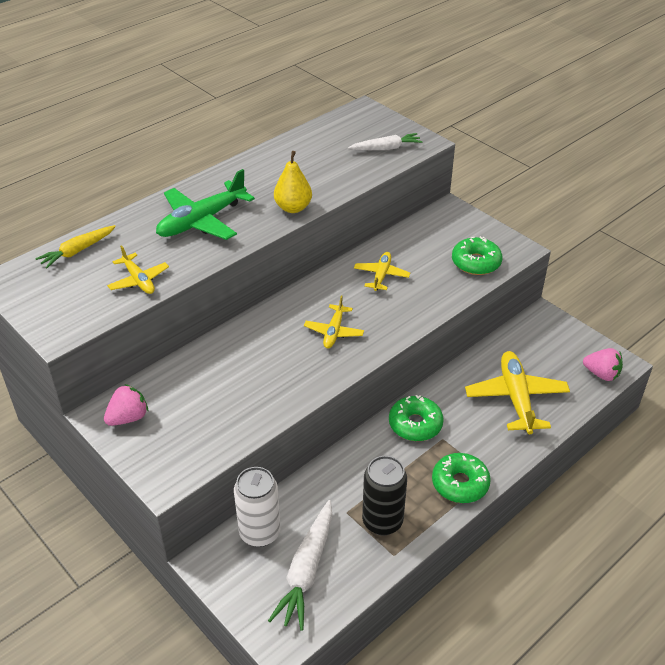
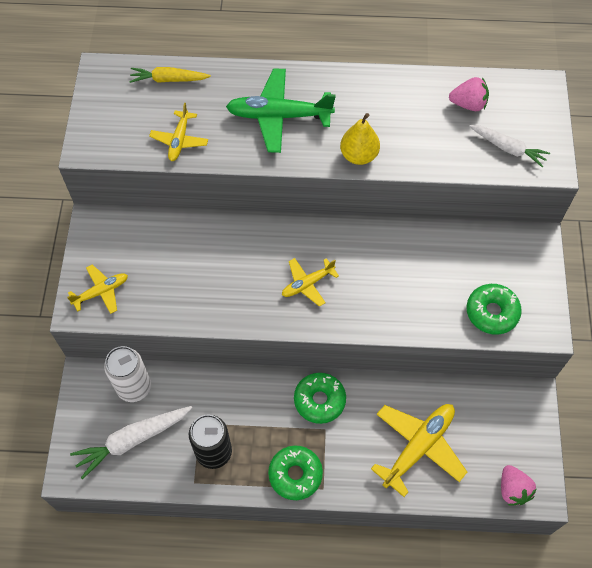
camera: 45 degrees right, 20 degrees up
pink strawberry [104,384,148,426] -> pink strawberry moved to [449,77,489,111]
yellow plane [354,252,410,291] -> yellow plane moved to [67,265,128,314]

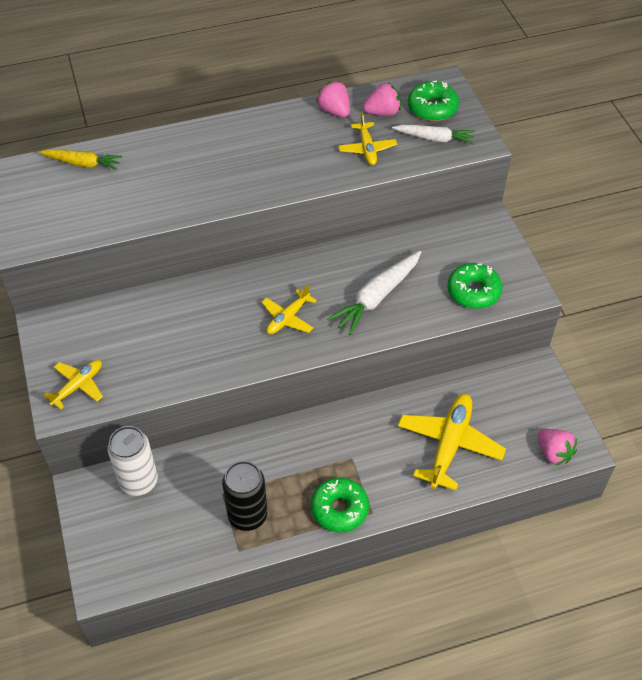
camera: 20 degrees left, 10 degrees down
white carrot [70,406,192,479] -> white carrot moved to [327,251,421,335]
yellow carrot [129,67,211,83] -> yellow carrot turned 150 degrees counterclockwise [39,149,122,170]
yellow plane [149,103,208,161] -> yellow plane moved to [338,112,397,165]
green plane [226,68,336,153] -> none
green donut [294,373,346,424] -> green donut moved to [408,81,459,121]
yellow pear [340,113,380,165] -> none
none -> pink strawberry [316,81,350,117]

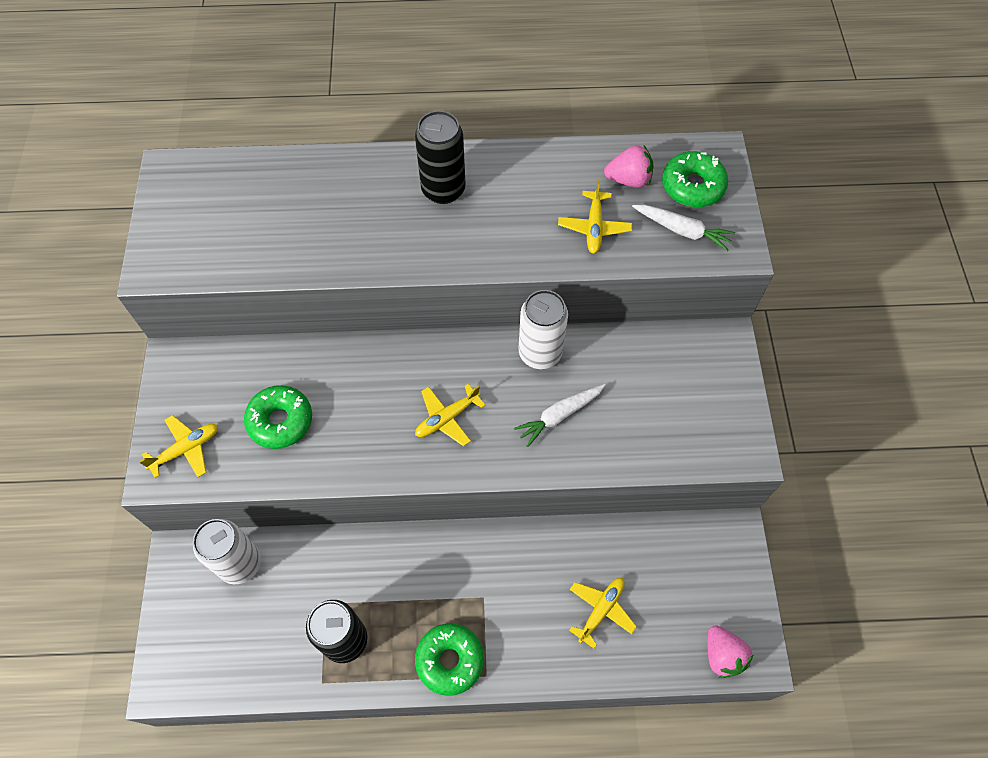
camera: 15 degrees right, 10 degrees up
yellow carrot [39,149,122,170] -> none
pink strawberry [316,81,350,117] -> none
white carrot [327,251,421,335] -> white carrot [514,384,606,447], size x0.66
yellow plane [398,394,506,491] -> yellow plane [569,578,637,649], size x0.57
green donut [448,263,502,309] -> green donut moved to [244,385,312,449]
none -> black can [415,111,466,204]
none -> white can [519,290,568,369]

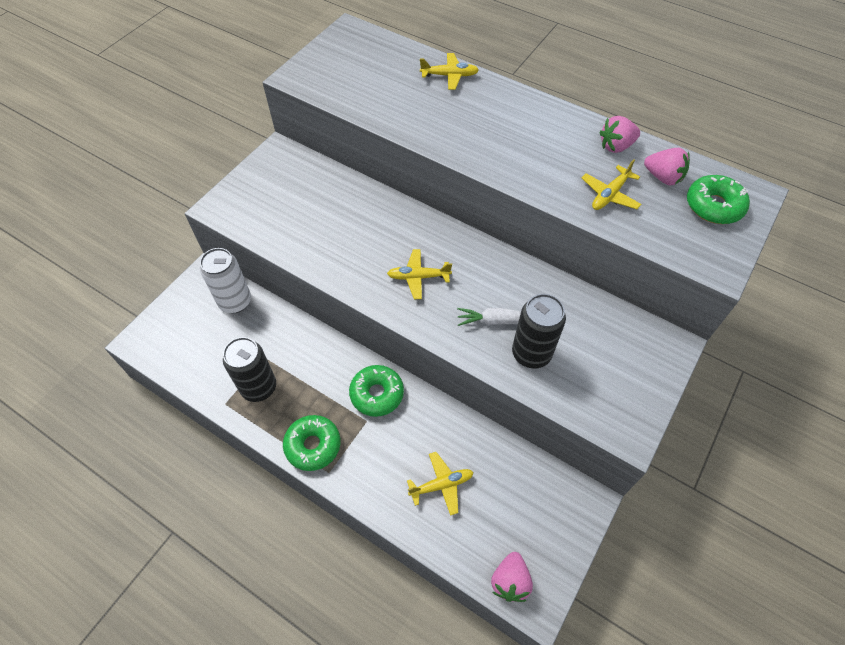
camera: 35 degrees right, 5 degrees down
yellow plane [139,415,218,478] -> yellow plane moved to [420,53,479,90]
green donut [244,385,312,449] -> green donut moved to [349,365,404,417]
black can [415,111,466,204] -> black can moved to [512,294,566,368]
white can [519,290,568,369] -> none
white carrot [632,205,735,251] -> none
none -> pink strawberry [599,116,640,153]

